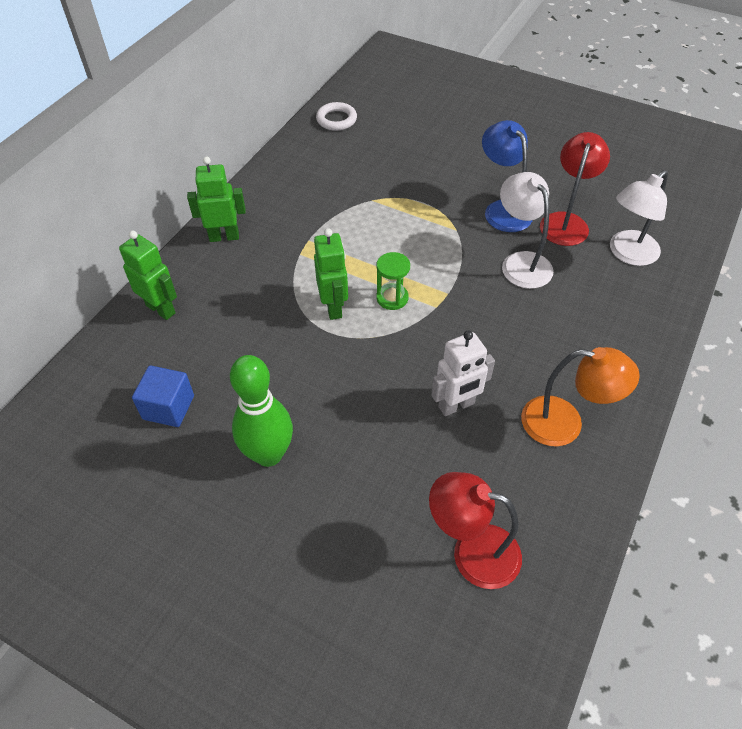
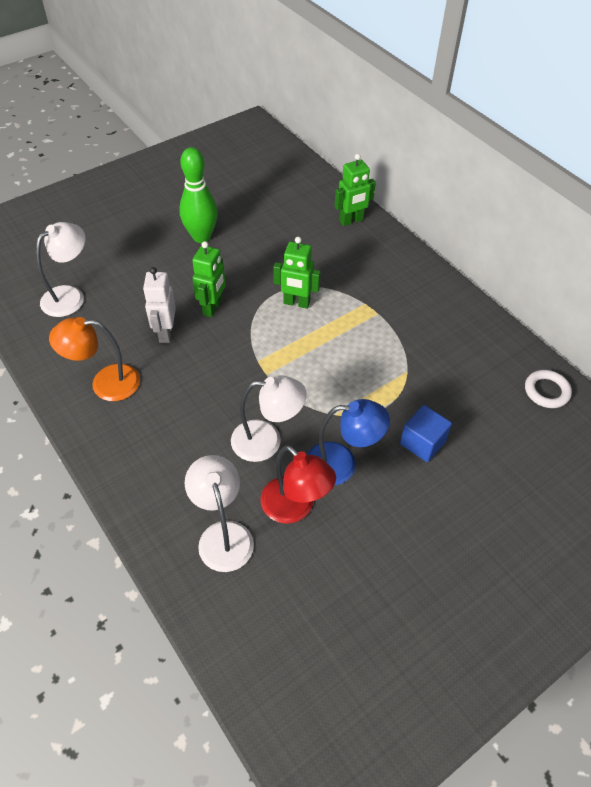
camera: 115 degrees right, 0 degrees up
blue cube [132,365,194,427] -> blue cube moved to [400,405,452,462]
green robot [187,157,246,242] -> green robot moved to [192,241,226,317]
green hourglass [376,252,410,310] -> none
red lamp [429,472,522,589] -> white lamp [36,222,85,317]
orange lamp [521,347,640,447] -> orange lamp turned 45 degrees clockwise [49,317,140,401]

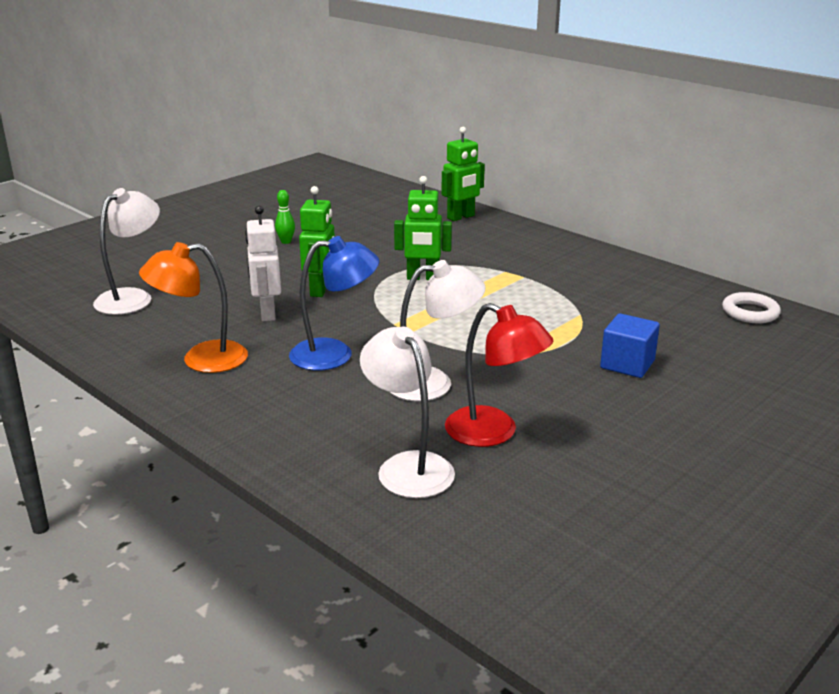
camera: 10 degrees left, 25 degrees down
green bowling pin [179,147,218,243] -> green bowling pin [275,190,295,244], size x0.44
blue lamp [307,399,390,485] -> blue lamp moved to [289,236,379,371]

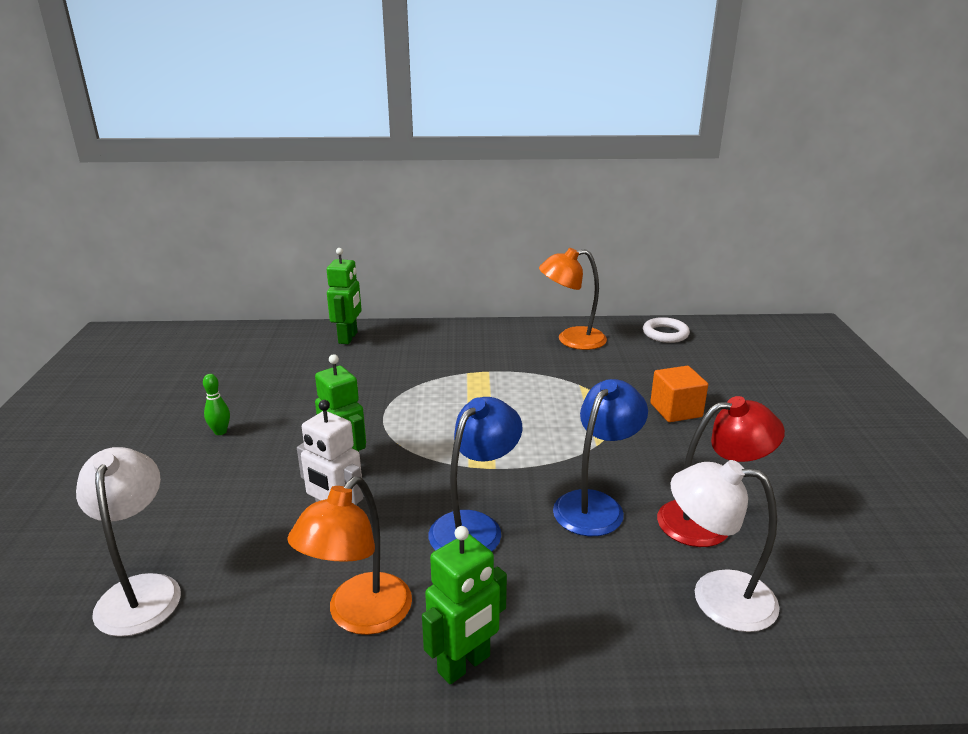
camera: 45 degrees left, 0 degrees up
white lamp [390,260,486,401] -> blue lamp [553,379,648,536]
green robot [394,176,452,280] -> green robot moved to [422,526,507,684]
blue cube [600,313,660,378] -> orange cube [650,366,708,422]
none -> orange lamp [539,248,607,350]

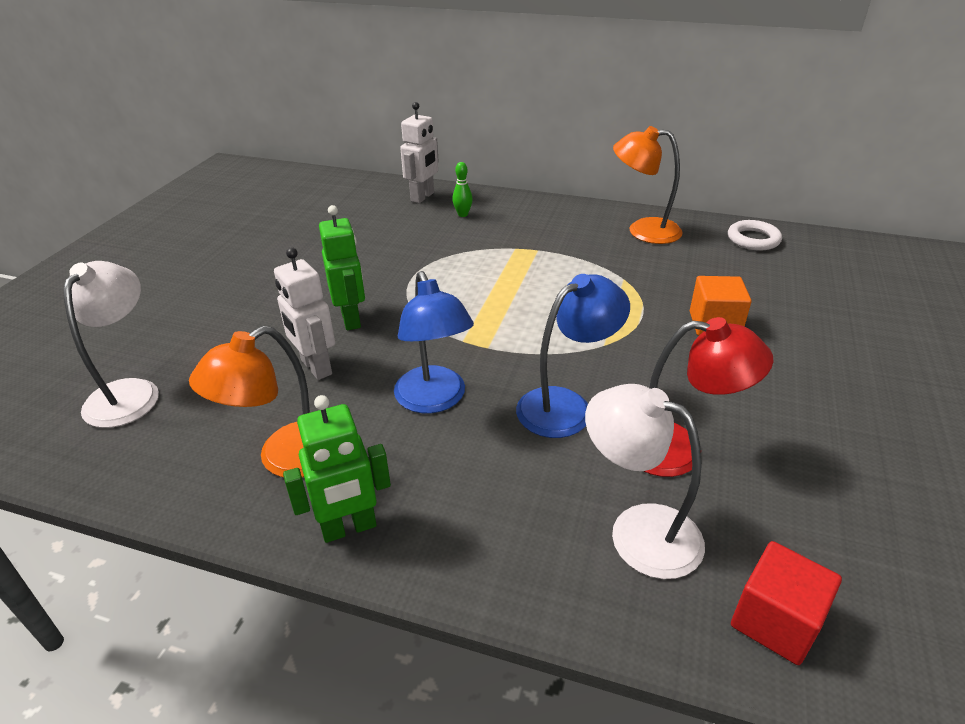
camera: 20 degrees right, 10 degrees up
green bowling pin [203,374,230,435] -> green bowling pin moved to [452,162,473,217]
green robot [327,248,362,344] -> white robot [400,102,439,203]
blue lamp [428,397,522,551] -> blue lamp turned 105 degrees clockwise [394,271,474,413]
none -> red cube [731,541,842,665]

